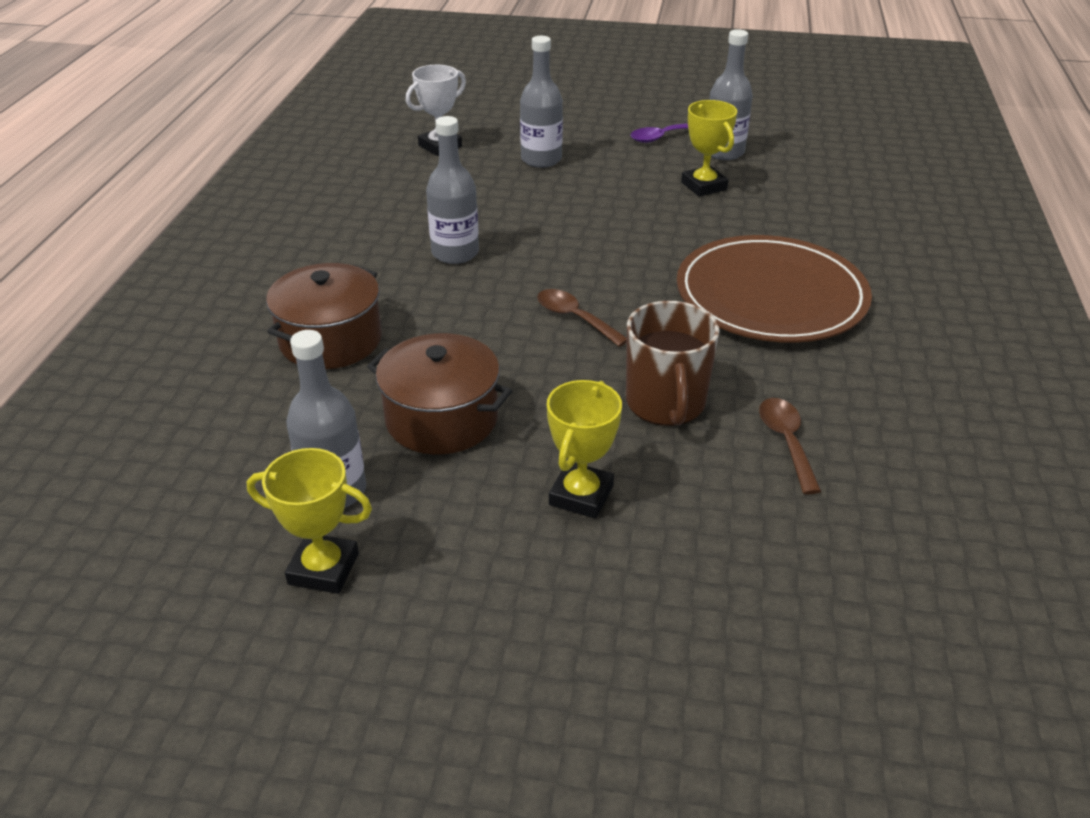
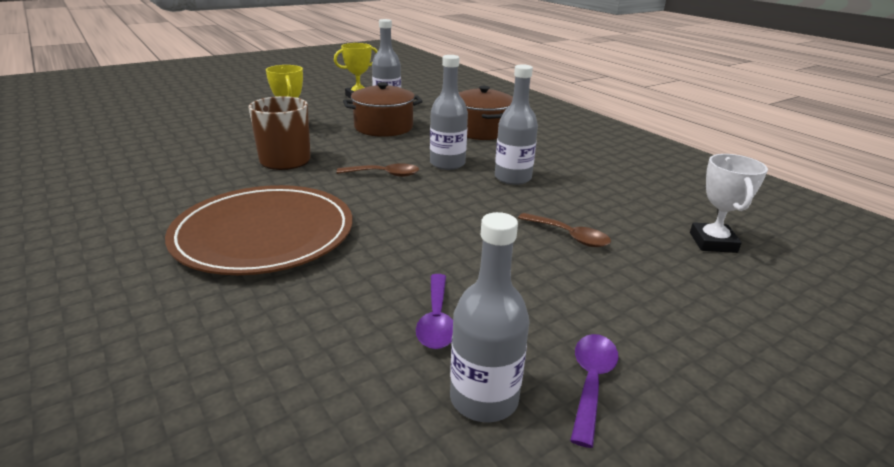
camera: 135 degrees right, 10 degrees down
grey bottle [520,36,563,168] -> grey bottle moved to [430,55,468,170]
yellow trophy [681,100,737,196] -> purple spoon [416,274,453,349]
brown spoon [759,398,822,494] -> brown spoon moved to [518,213,611,247]

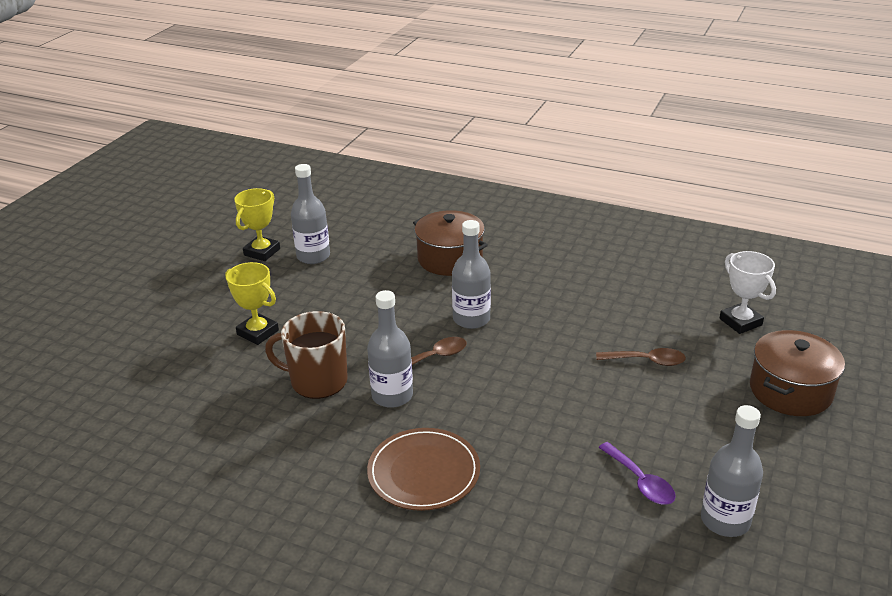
camera: 30 degrees left, 5 degrees up
brown plate [165,185,353,275] -> brown plate [367,428,480,511], size x0.65
brown pot [343,82,423,137] -> brown pot moved to [750,330,845,416]
grey bottle [495,64,538,185] -> grey bottle moved to [367,290,413,408]
purple spoon [570,334,619,448] -> none

